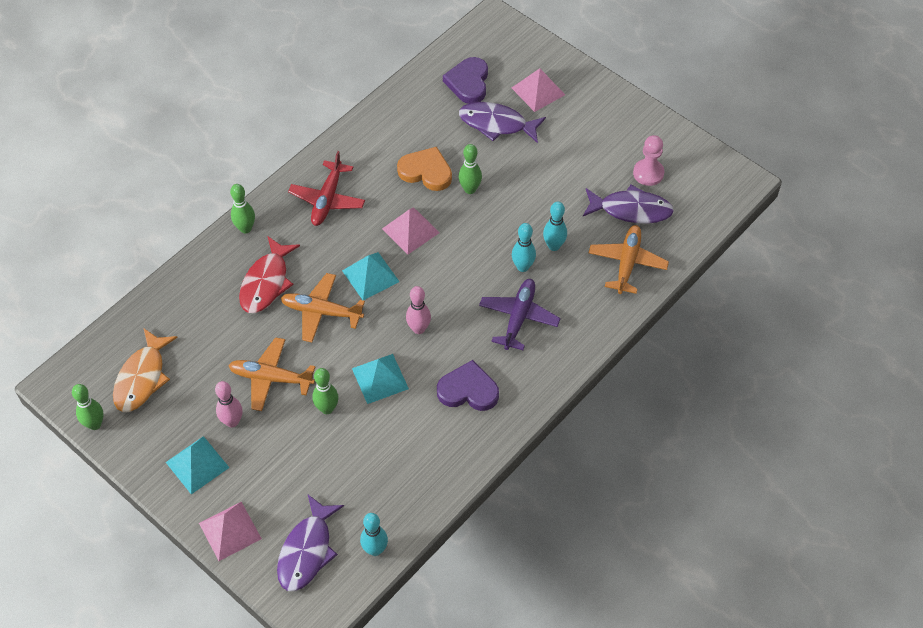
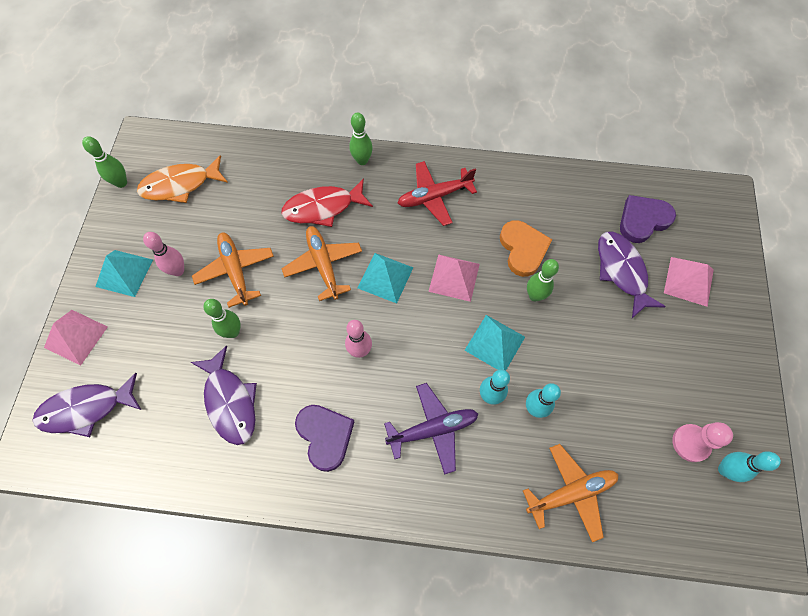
camera: 55 degrees right, 10 degrees up
turquoise pyramid [352,354,409,404] -> turquoise pyramid moved to [465,315,525,370]
turquoise bowling pin [360,513,388,556] -> turquoise bowling pin moved to [718,451,781,482]
purple fish [583,184,674,224] -> purple fish moved to [191,345,257,445]

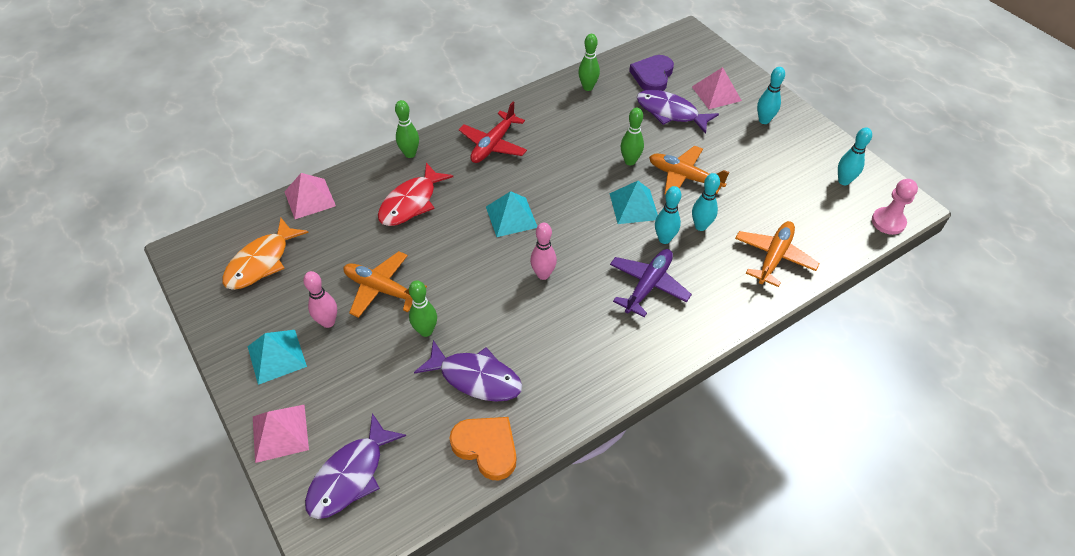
camera: 40 degrees left, 15 degrees down
green bowling pin [82,136,127,188] -> green bowling pin moved to [578,34,600,91]
orange plane [281,226,362,301] -> orange plane moved to [649,146,729,195]
purple heart [295,405,355,472] -> none
pink pyramid [428,254,480,302] -> pink pyramid moved to [284,173,336,219]
orange heart [500,220,553,277] -> orange heart moved to [450,417,516,480]
pink pawn [672,422,733,462] -> pink pawn moved to [872,179,918,235]
none -> turquoise bowling pin [757,67,785,124]

